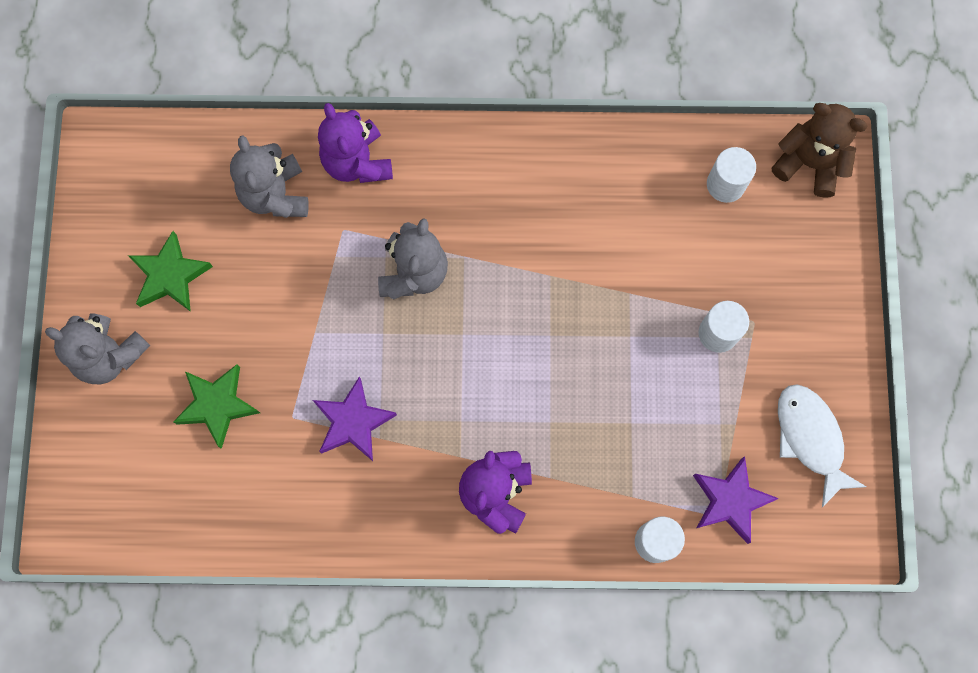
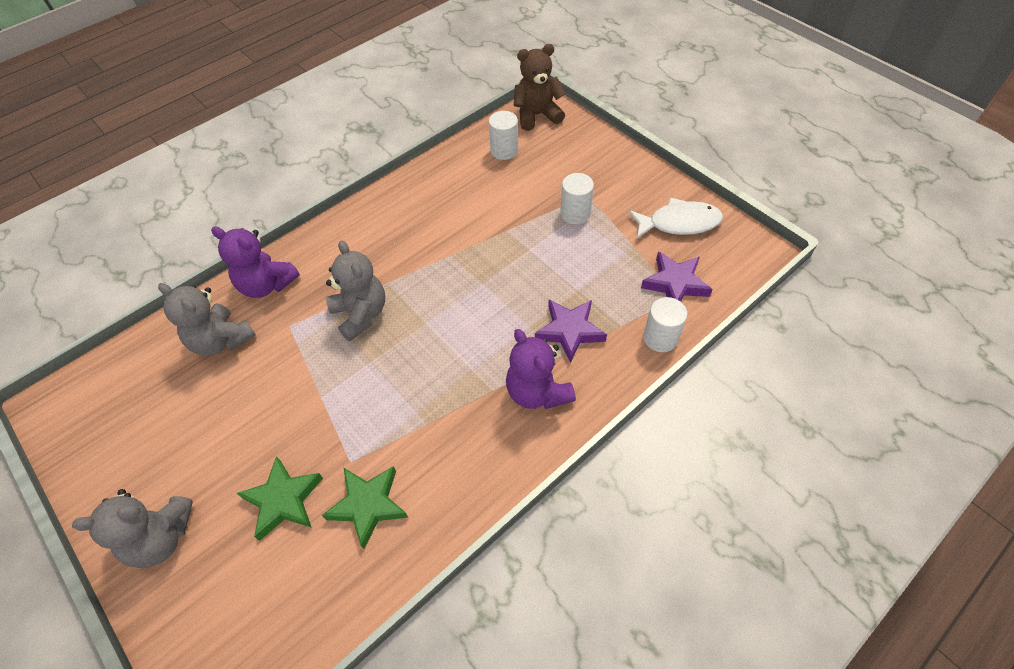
camera: 40 degrees left, 20 degrees down
green star [128,231,213,312] -> green star moved to [322,466,408,549]
purple star [313,376,397,461] -> purple star moved to [535,299,607,363]
white fish [778,384,866,507] -> white fish turned 150 degrees clockwise [628,198,723,239]

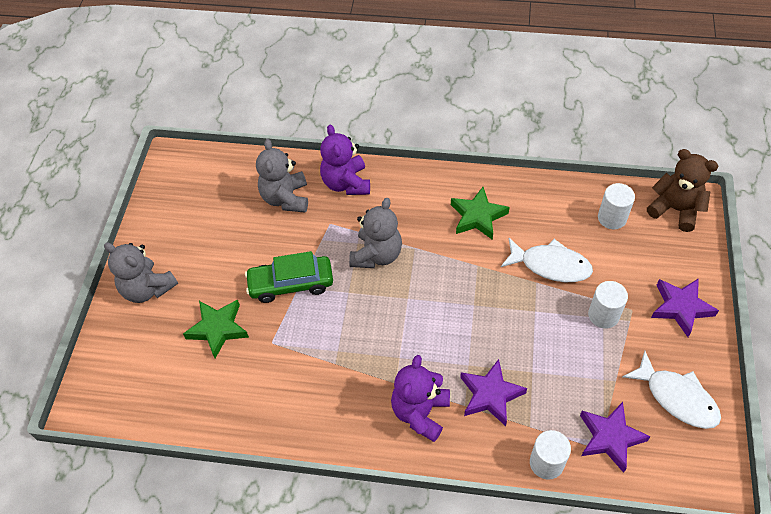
camera: 50 degrees right, 0 degrees up
green star [322,466,408,549] -> green star moved to [451,187,509,240]
none -> green car [245,251,333,303]
none -> white fish [501,238,593,282]
none -> purple star [651,278,719,337]

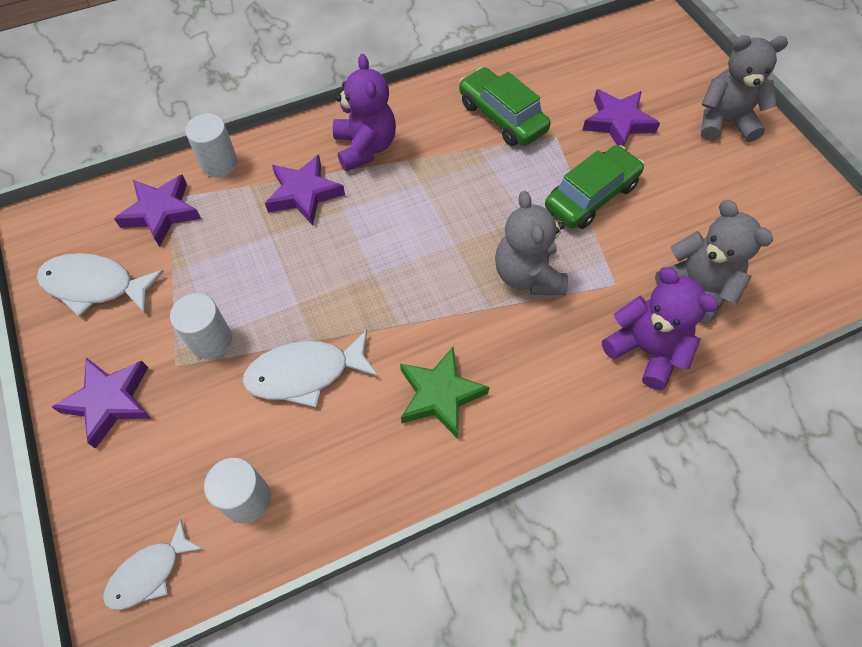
camera: 145 degrees right, 5 degrees up
green star [183,299,249,358] -> purple star [582,89,660,146]
brown teddy bear [647,149,719,232] -> white fish [103,519,203,610]
none -> green car [459,67,551,146]

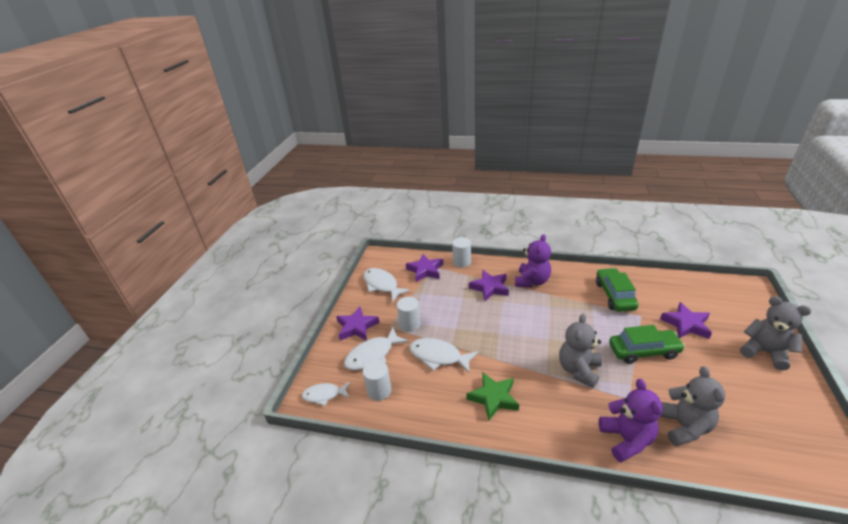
camera: 40 degrees right, 25 degrees down
none -> white fish [344,328,409,370]

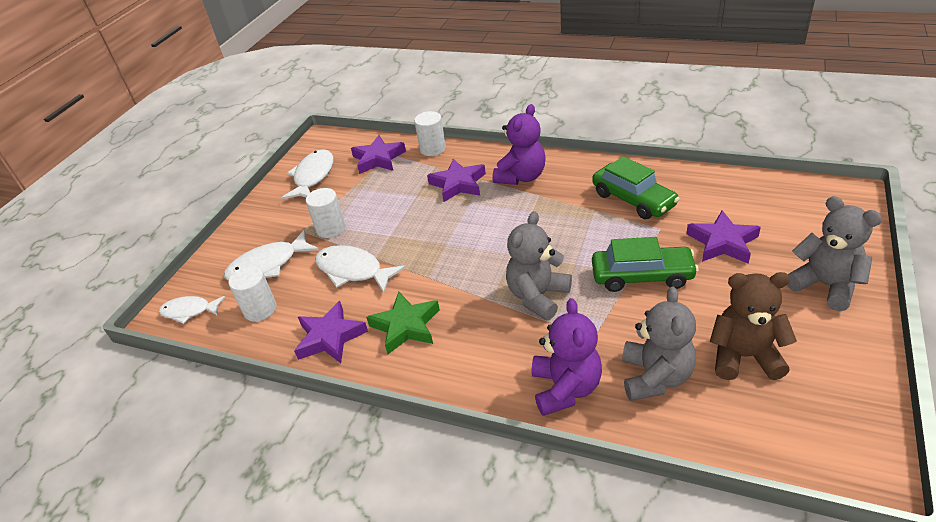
camera: 10 degrees right, 5 degrees up
purple star [336,306,379,341] -> purple star moved to [294,301,368,363]
white fish [363,268,411,302] -> white fish turned 45 degrees clockwise [281,149,334,199]
green car [596,268,638,312] -> green car turned 135 degrees clockwise [592,156,680,219]
none -> brown teddy bear [710,272,797,380]

